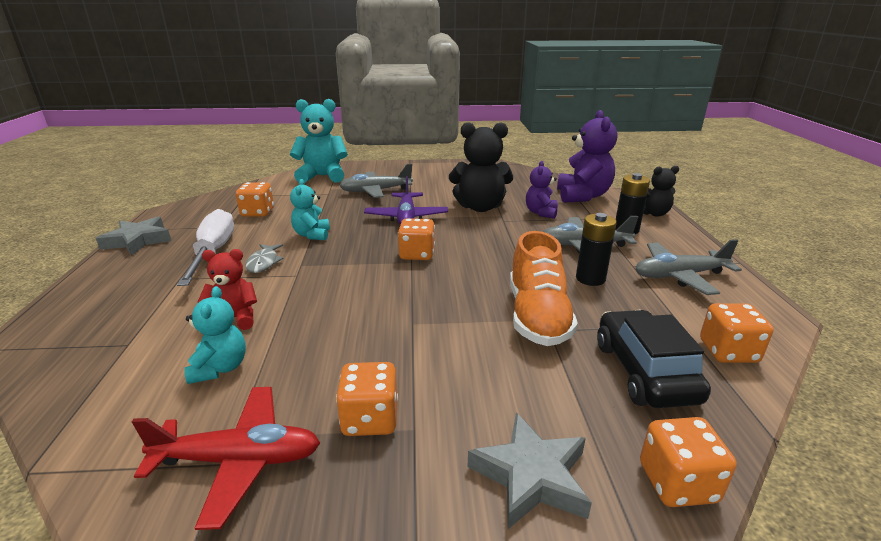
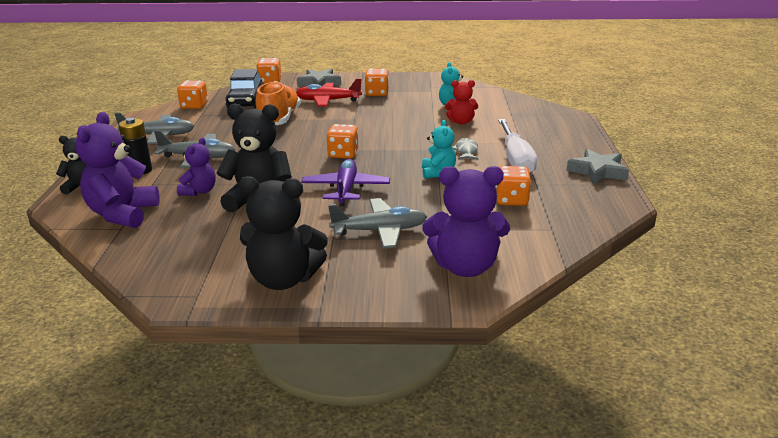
camera: 175 degrees left, 0 degrees up
red plane [132,387,320,530] -> red plane moved to [296,78,362,107]
turquoise teddy bear [290,99,348,183] -> purple teddy bear [422,166,510,277]
black battery [576,213,617,286] -> none
none -> black teddy bear [238,176,328,290]

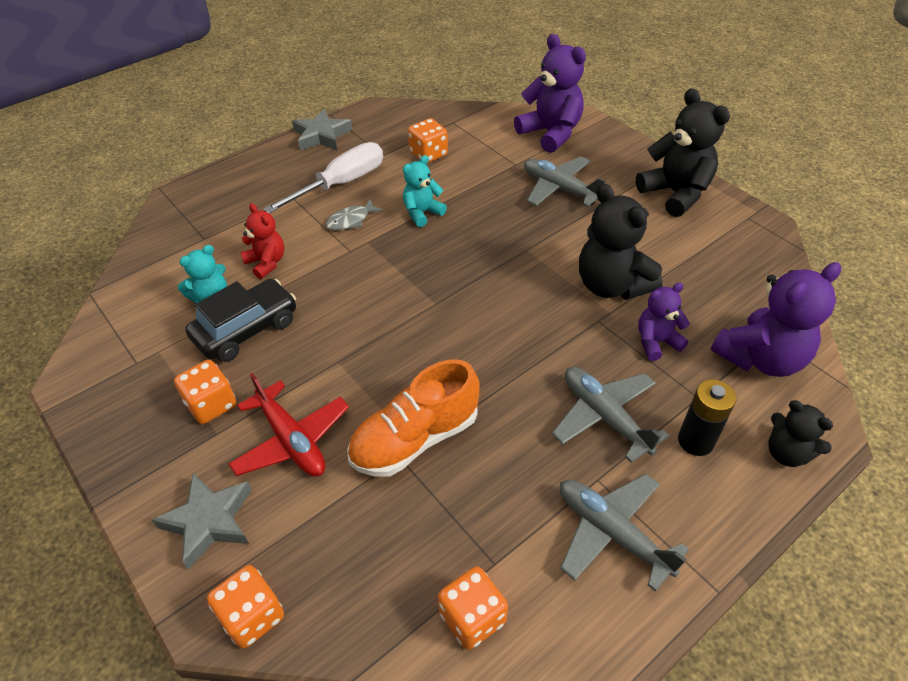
camera: 130 degrees left, 20 degrees up
black car [225,69,264,108] -> black car moved to [186,279,296,362]
purple plane [301,159,390,206] -> none
orange dice [326,124,358,159] -> none

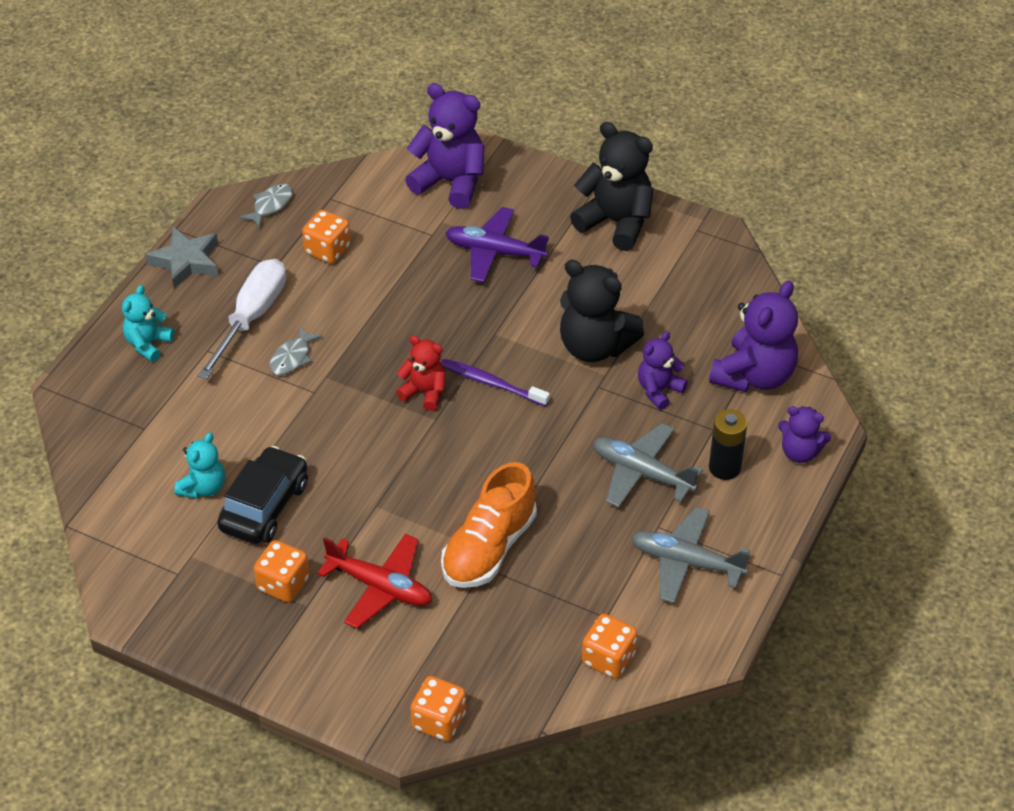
camera: 25 degrees left, 0 degrees up
grey star [152,473,252,570] -> none
red teddy bear [240,203,284,279] -> red teddy bear moved to [396,336,445,411]
turquoise teddy bear [403,155,447,227] -> turquoise teddy bear moved to [122,285,174,362]
grey plane [524,156,606,207] -> purple plane [446,207,549,282]
black teddy bear [768,400,833,467] -> purple teddy bear [778,406,831,463]
none -> grey fish [240,184,293,227]
none -> purple toothbrush [441,359,550,406]

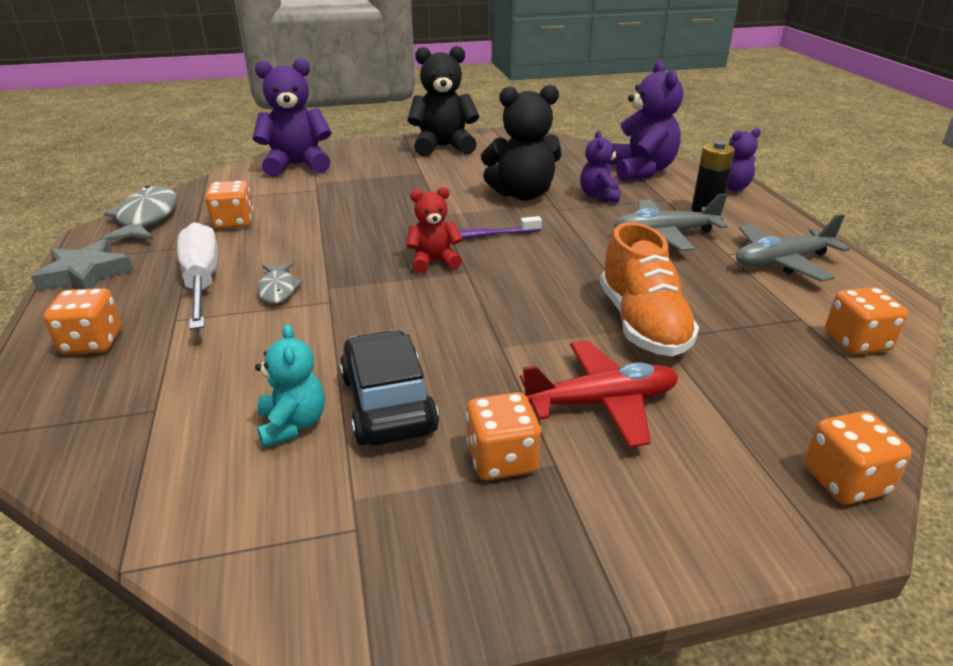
camera: 40 degrees left, 15 degrees down
turquoise teddy bear [122,285,174,362] -> orange dice [44,288,122,354]
grey fish [240,184,293,227] -> grey fish [100,186,177,241], size x1.76
purple plane [446,207,549,282] -> none

